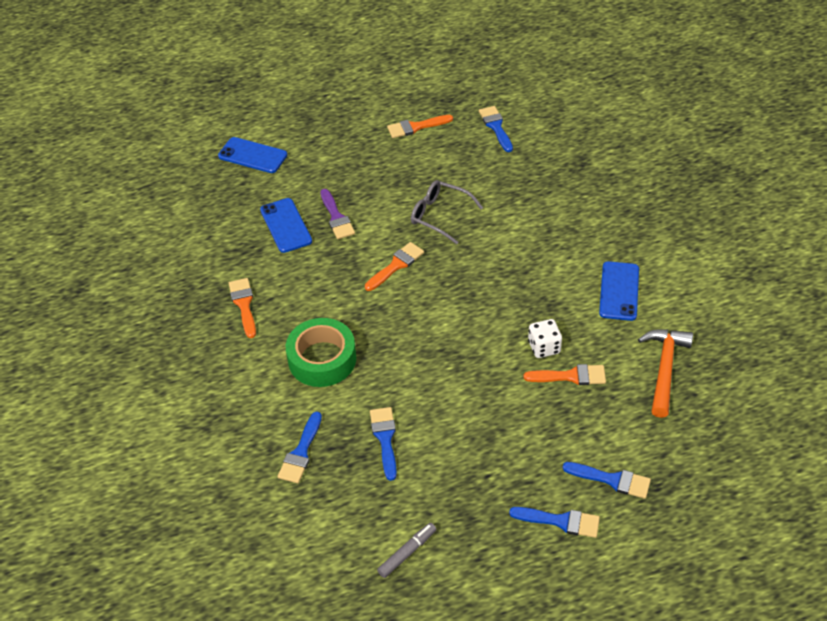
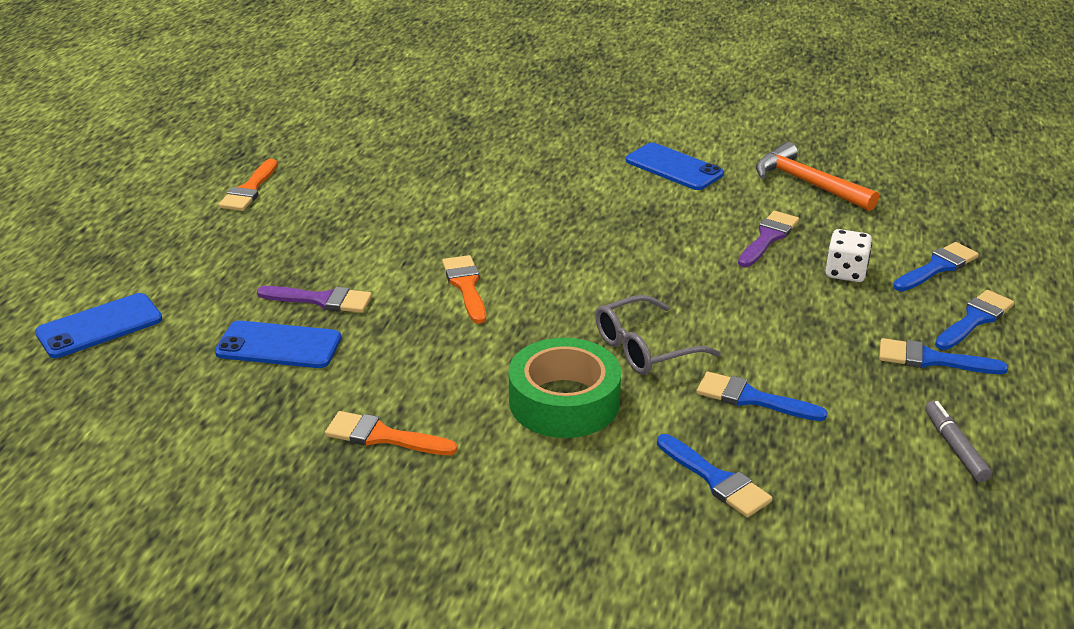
camera: 60 degrees left, 15 degrees down
grey glasses [411,180,483,244] -> grey glasses moved to [595,295,721,375]
blue brush [479,106,513,152] -> blue brush moved to [879,338,1008,374]
orange brush [523,364,606,385] -> purple brush [738,211,799,267]
white dice [528,319,562,358] -> white dice moved to [826,229,872,282]

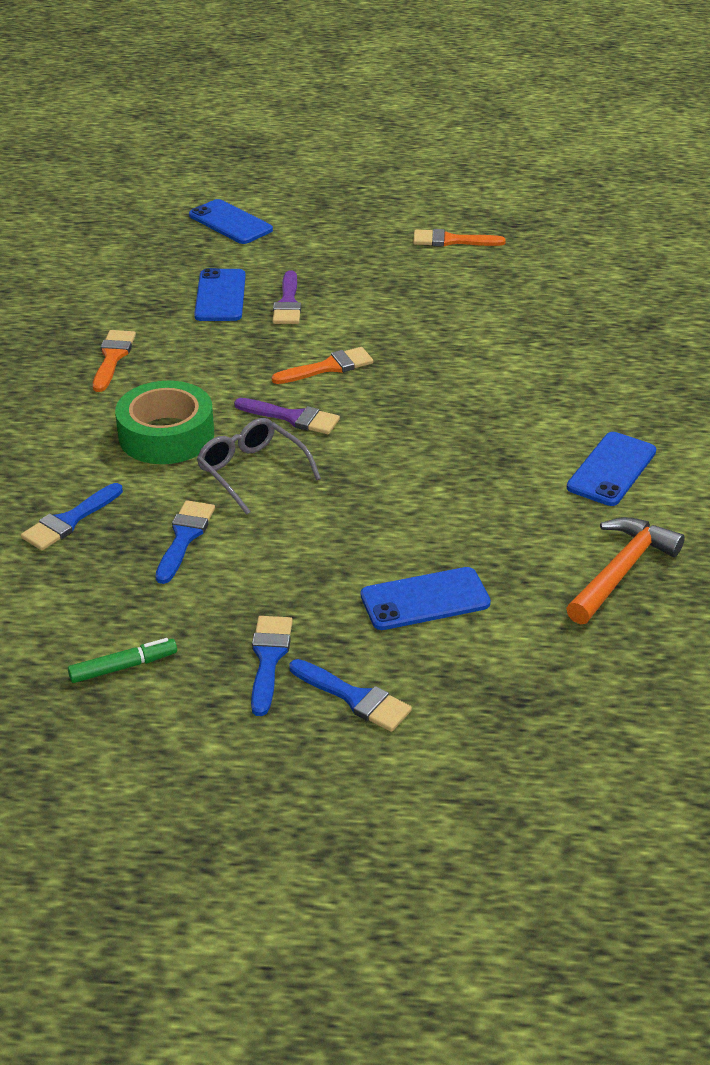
camera: 80 degrees right, 5 degrees up
purple brush [738,211,799,267] -> purple brush moved to [234,398,340,434]
white dice [826,229,872,282] -> blue phone [361,567,491,630]
blue brush [893,242,979,291] -> none
grey marker [925,401,992,482] -> green marker [68,638,177,683]

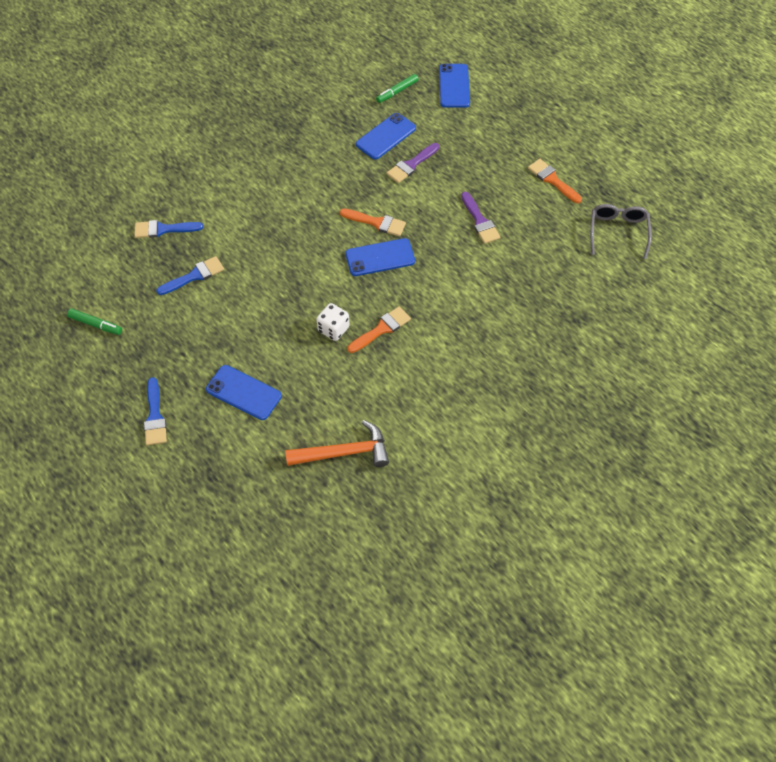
camera: 45 degrees right, 20 degrees up
orange brush [93,330,136,392] -> orange brush moved to [347,306,411,353]
green tape [115,381,214,464] -> none
grey glasses [197,418,321,515] -> grey glasses moved to [590,204,652,259]
purple brush [234,398,340,434] -> purple brush moved to [461,192,500,244]
blue brush [251,616,293,716] -> none
blue phone [567,432,656,506] -> blue phone moved to [345,238,415,276]
none -> white dice [316,303,350,341]
none -> green marker [376,74,418,103]

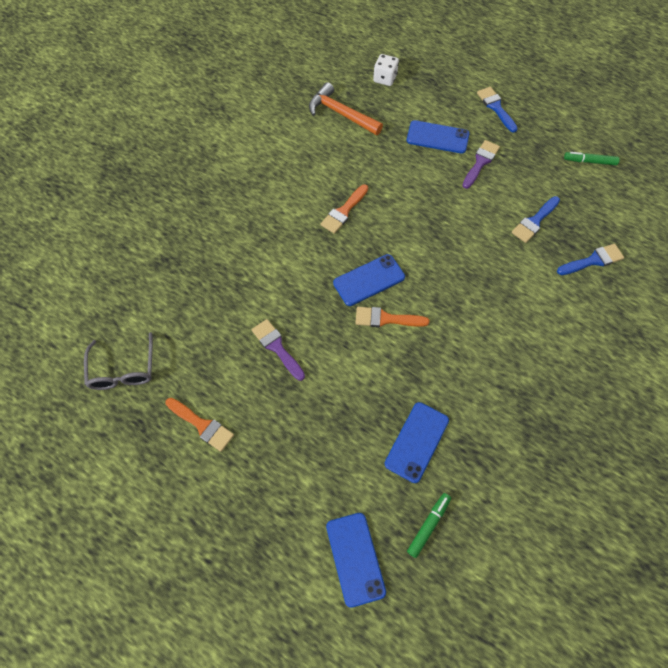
camera: 165 degrees right, 5 degrees up
orange hammer [285,420,389,467] -> orange hammer turned 60 degrees clockwise [309,82,383,135]
white dice [316,303,350,341] -> white dice moved to [373,54,399,86]
purple brush [387,143,439,183] -> purple brush moved to [462,140,500,189]

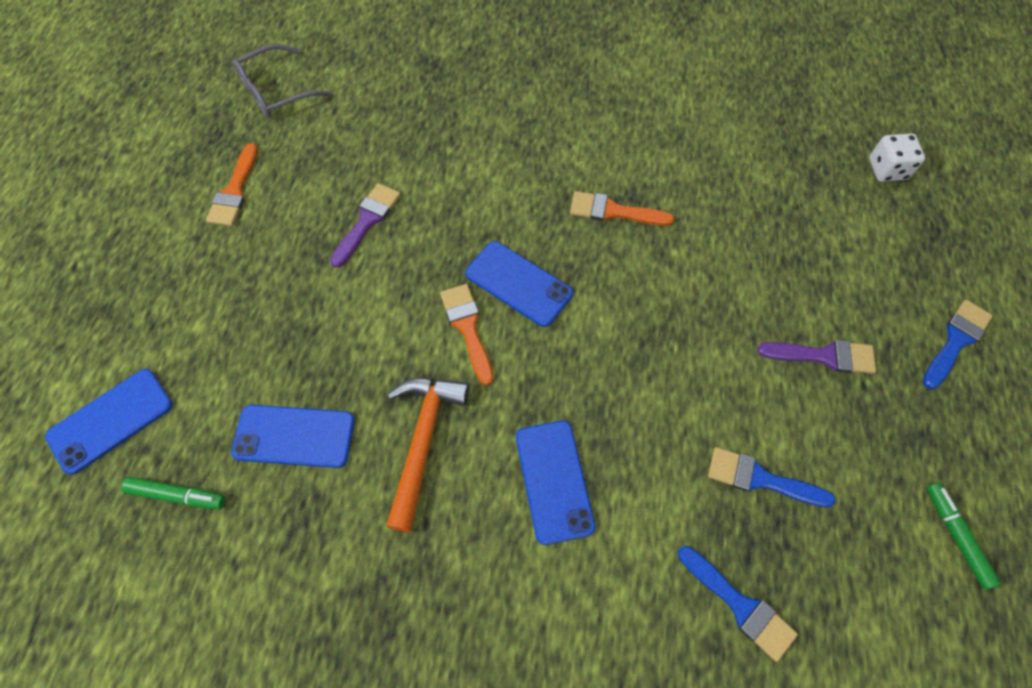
camera: 65 degrees right, 0 degrees up
orange hammer [309,82,383,135] -> orange hammer moved to [386,378,469,532]
blue phone [407,120,470,154] -> blue phone moved to [516,421,596,545]

